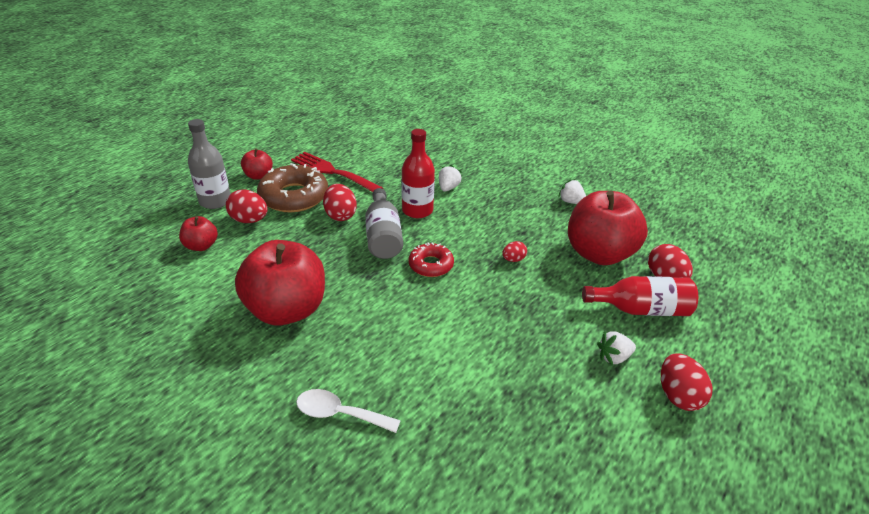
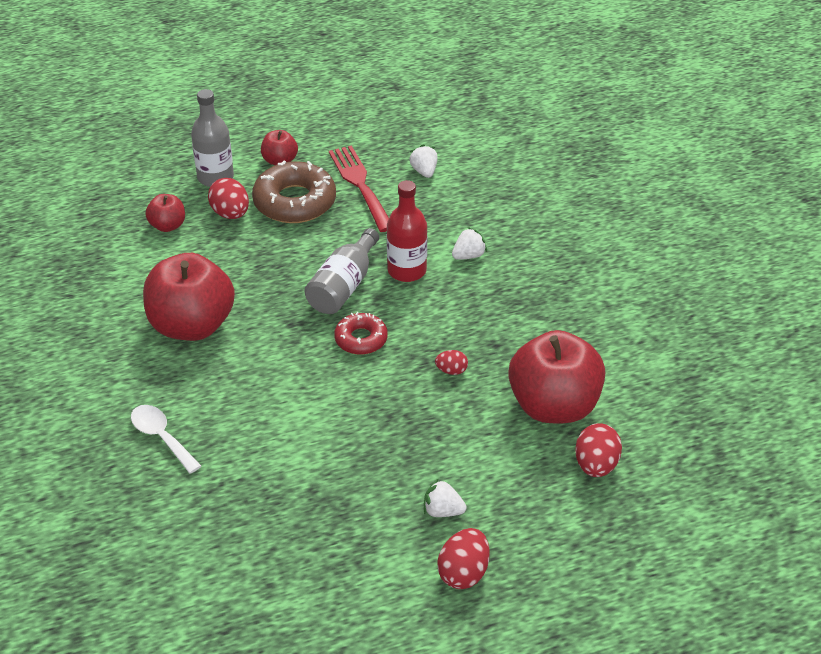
camera: 35 degrees right, 5 degrees up
red egg [323,184,357,221] -> none
white strawberry [559,179,586,204] -> white strawberry moved to [409,144,438,178]
red bottle [582,276,698,316] -> none

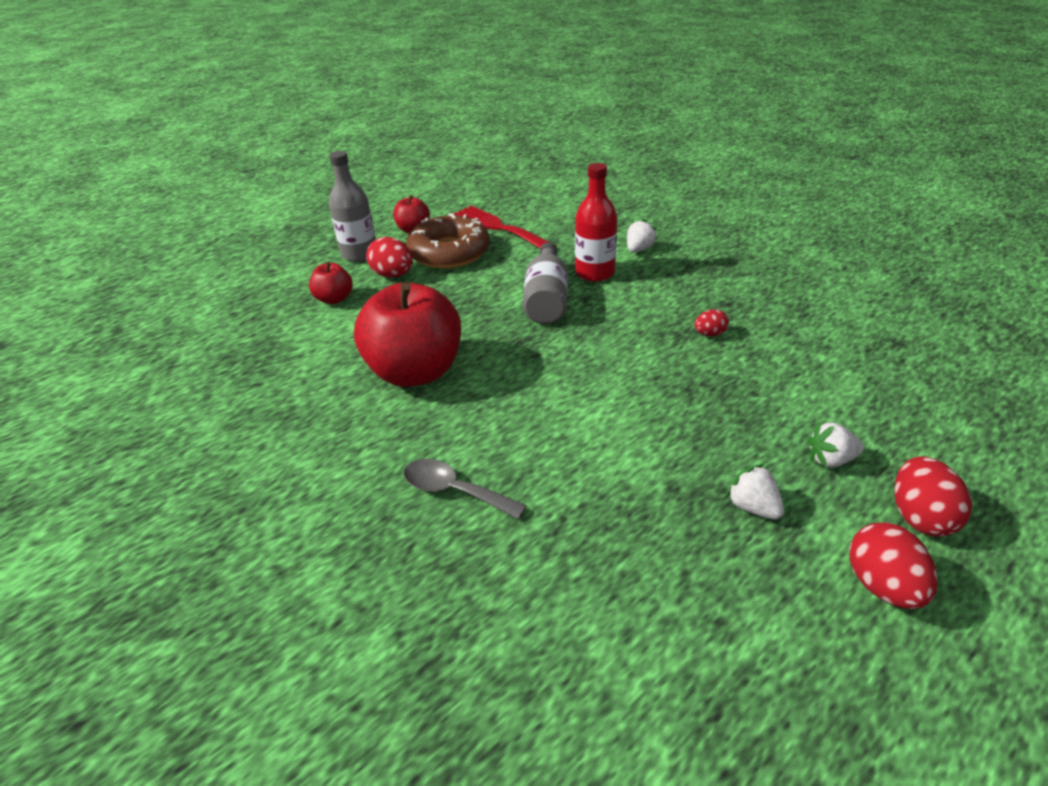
camera: 20 degrees left, 5 degrees down
white spoon [131,405,201,474] -> grey spoon [404,459,527,519]
red donut [334,312,388,355] -> none
white strawberry [409,144,438,178] -> white strawberry moved to [726,464,784,519]
red apple [508,330,605,423] -> none
red egg [575,423,622,477] -> red egg moved to [849,522,937,609]

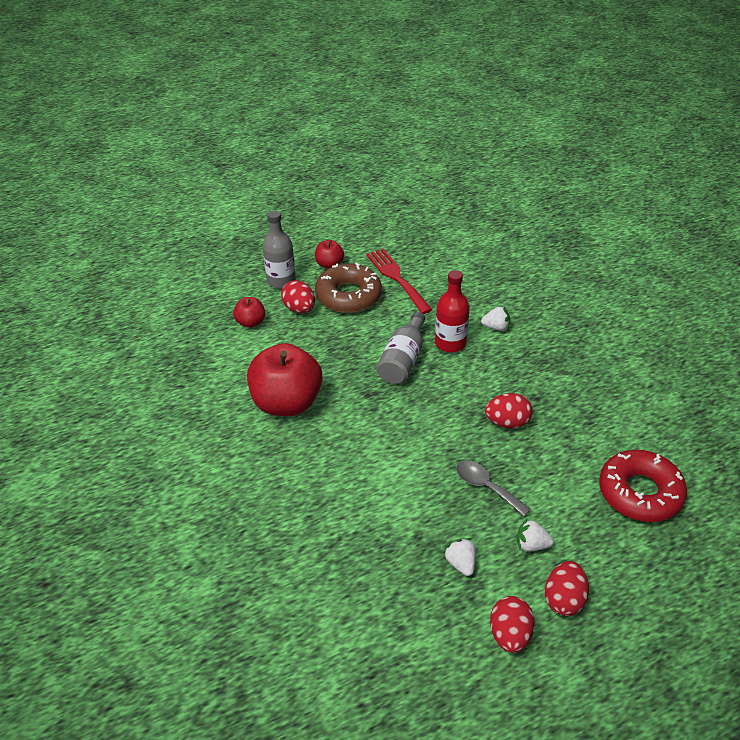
camera: 15 degrees right, 5 degrees up
grey spoon [404,459,527,519] -> grey spoon moved to [456,461,531,516]
white strawberry [627,218,657,252] -> white strawberry turned 45 degrees clockwise [481,306,510,331]
red egg [694,309,729,336] -> red egg [485,393,532,428], size x1.73
none -> red donut [599,450,687,522]

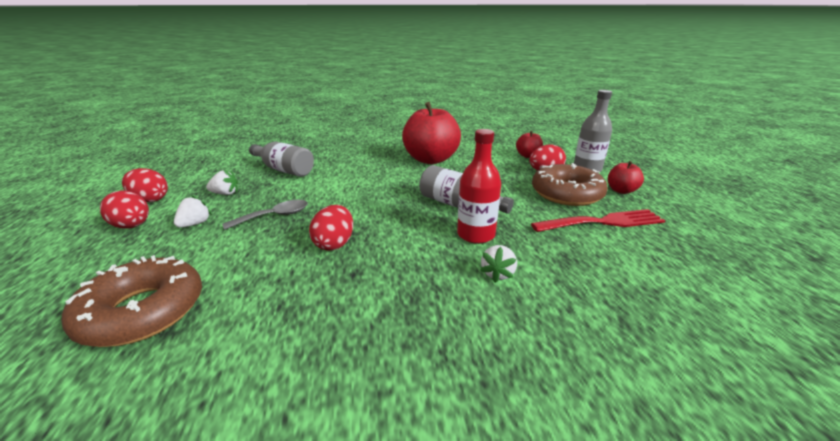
camera: 105 degrees right, 15 degrees down
red donut [599,450,687,522] -> brown donut [61,255,202,347]
none -> grey bottle [249,142,314,177]

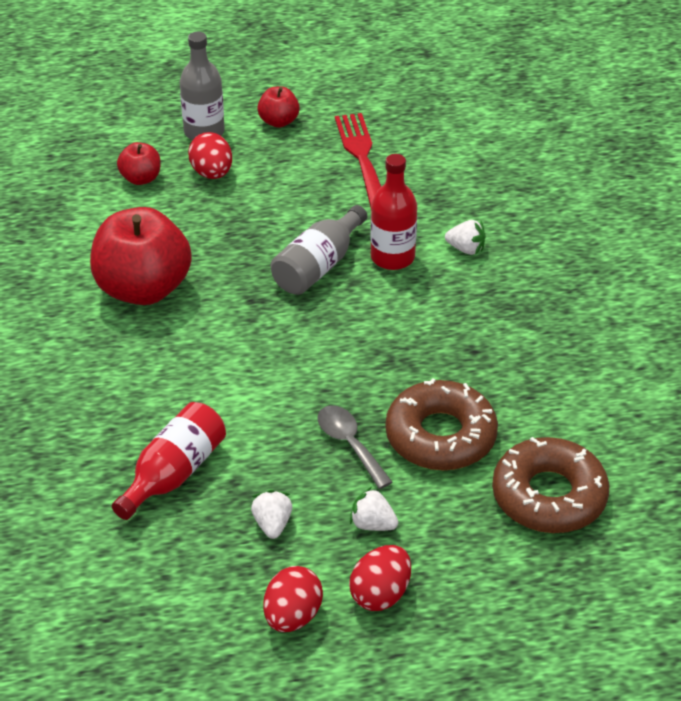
camera: 90 degrees left, 15 degrees up
grey bottle [249,142,314,177] -> red bottle [112,402,226,520]
red egg [309,205,353,251] -> none
brown donut [532,163,608,206] -> brown donut moved to [385,378,498,470]

